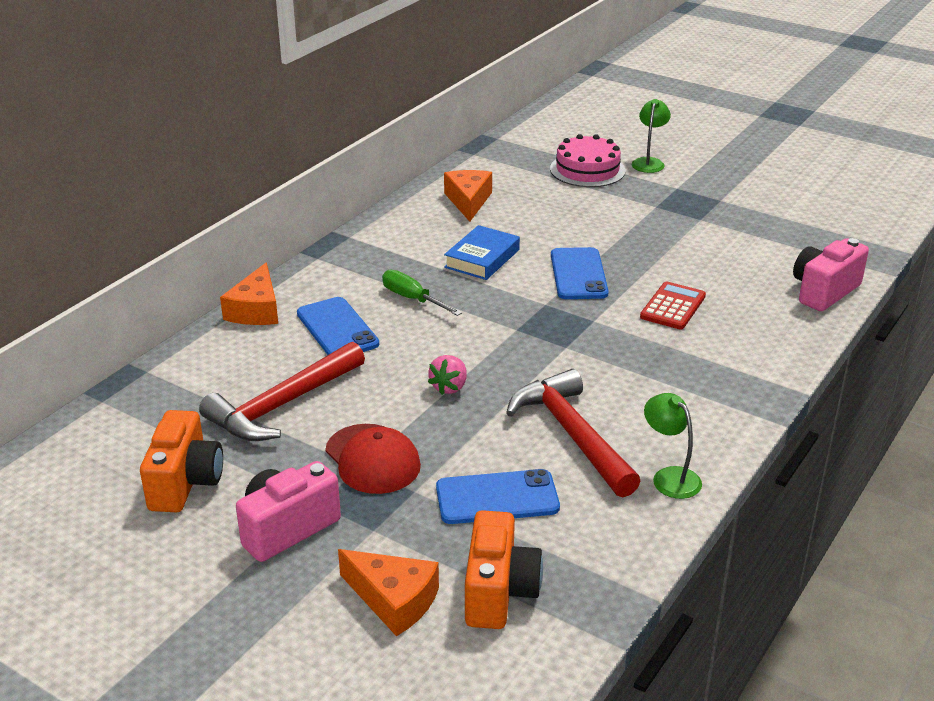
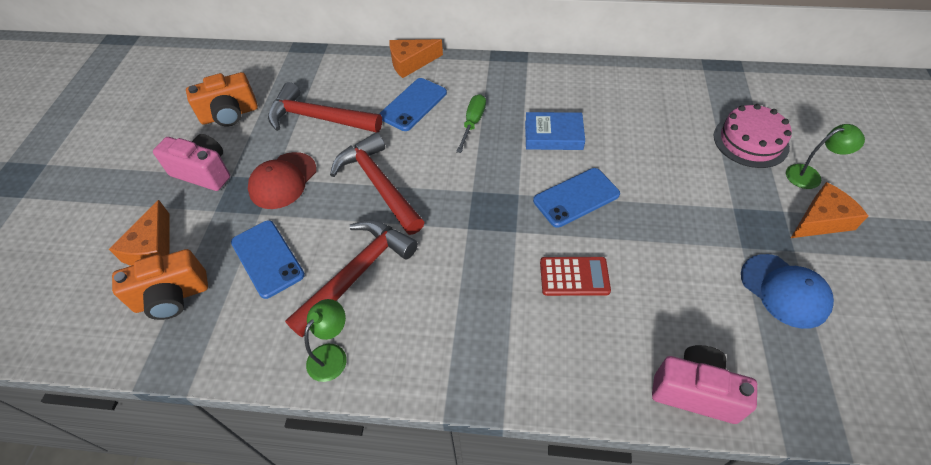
camera: 65 degrees right, 20 degrees up
pink strawberry [428,355,467,395] -> red hammer [330,133,424,235]
orange cheese [444,170,492,222] -> orange cheese moved to [791,182,868,238]
none -> blue cap [741,254,834,329]

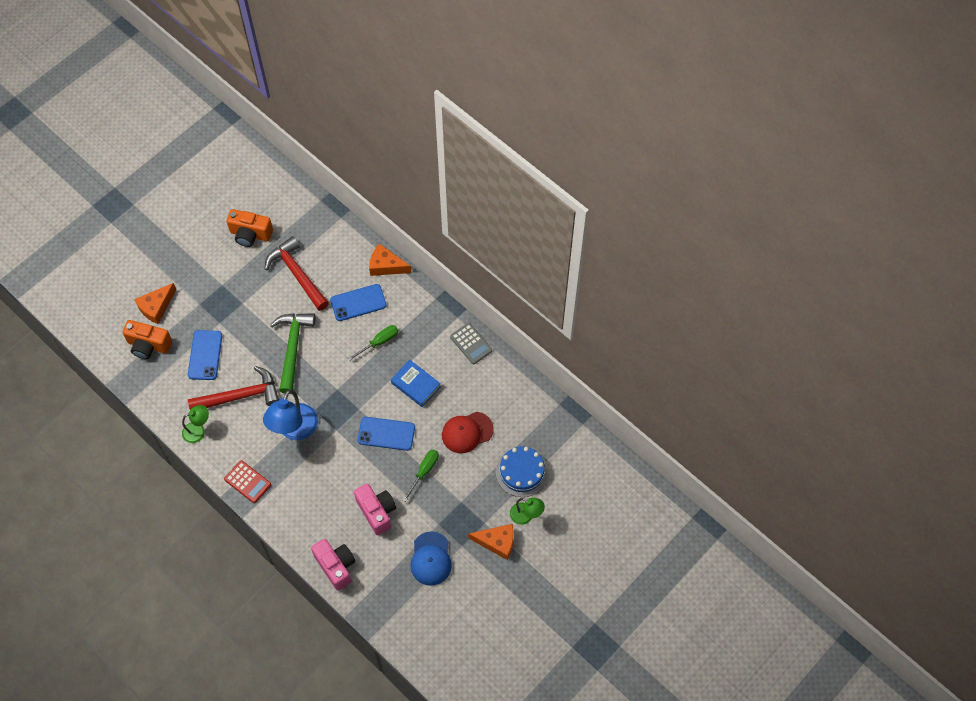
camera: 35 degrees right, 10 degrees up
pink camera [153,134,230,191] -> pink camera moved to [354,484,396,535]
red cap [248,152,317,209] -> red cap moved to [442,412,494,453]
red hammer [330,133,424,235] -> green hammer [270,313,315,394]
red calculator [540,257,611,296] -> red calculator moved to [224,460,271,503]
pink cake [714,104,792,168] -> blue cake [496,446,548,497]
none -> blue lamp [263,389,318,440]
none -> green screwdriver [403,450,439,502]
none -> grey calculator [450,323,492,364]

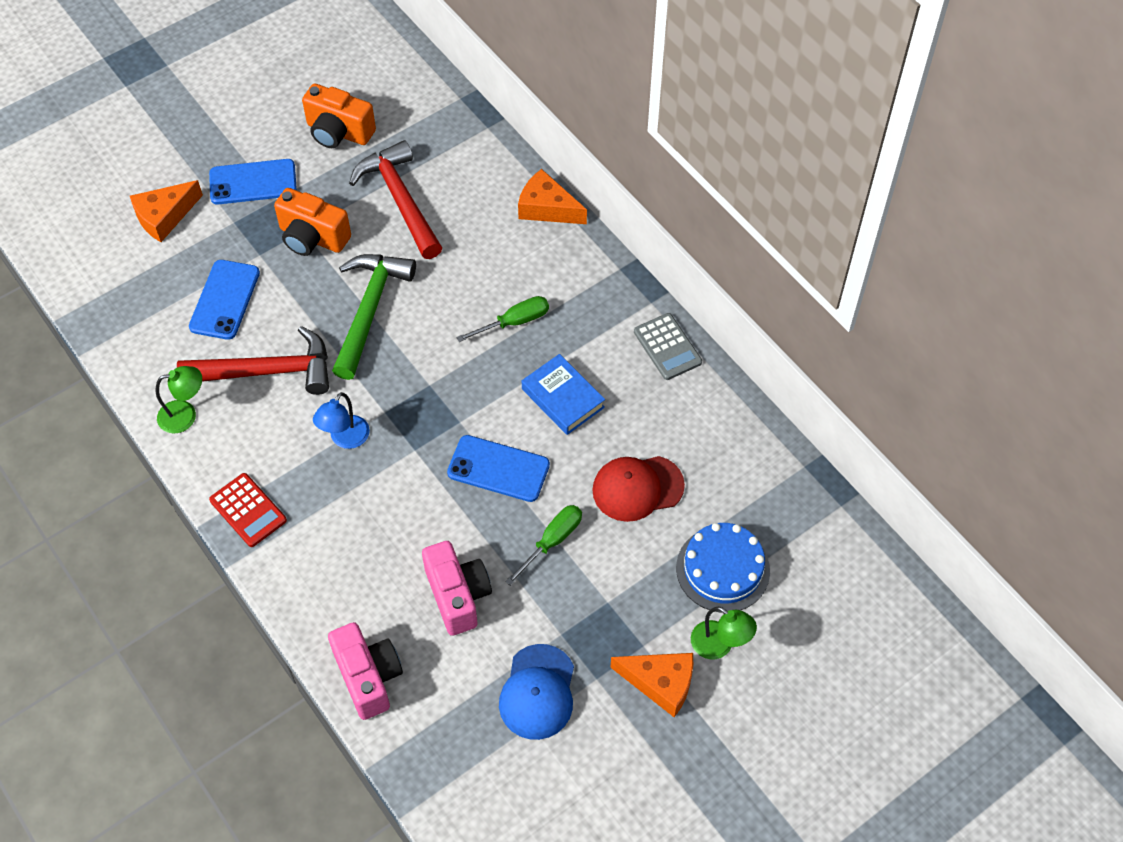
camera: 10 degrees right, 5 degrees down
orange camera [122,320,172,359] -> orange camera moved to [274,188,351,256]
blue lamp [263,389,318,440] -> blue lamp [313,392,370,449], size x0.56
blue phone [330,284,387,321] -> blue phone moved to [209,159,297,204]

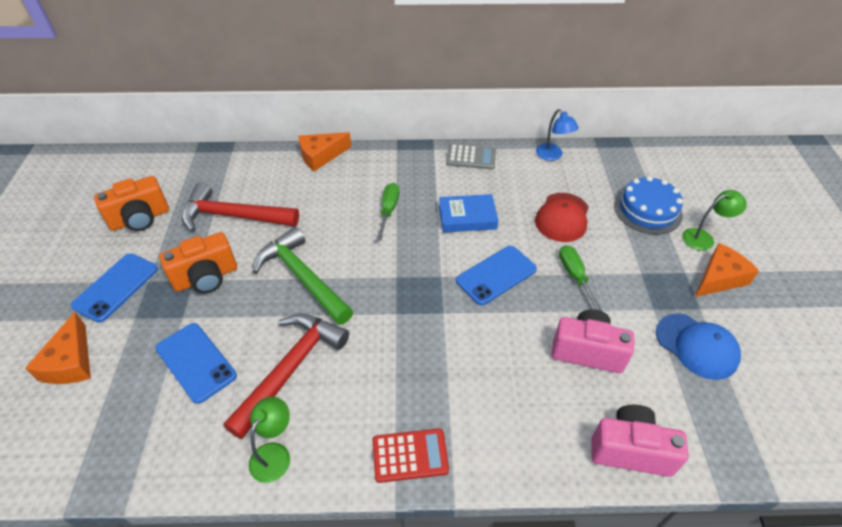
camera: 55 degrees left, 10 degrees down
blue lamp [313,392,370,449] -> blue lamp moved to [536,109,579,161]

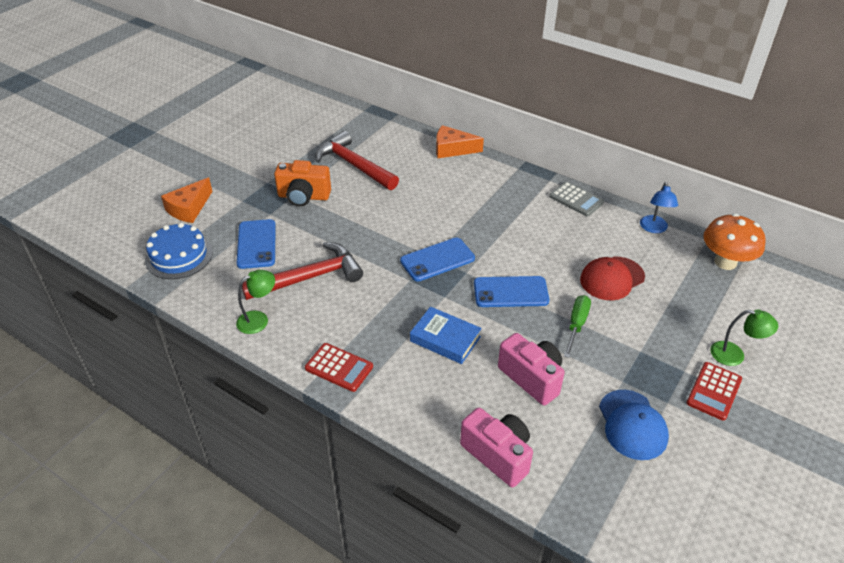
camera: 35 degrees right, 5 degrees down
blue phone [71,253,158,323] -> blue phone moved to [400,238,475,282]
orange camera [94,176,169,231] -> none
green hammer [253,227,353,325] -> none
green screwdriver [376,183,399,241] -> none
blue book [439,194,499,233] -> blue book moved to [410,307,482,364]
blue cake [614,176,683,235] -> blue cake moved to [145,223,213,279]
orange cheese [695,243,759,297] -> red calculator [686,362,742,421]
none -> orange mushroom [703,214,765,270]

